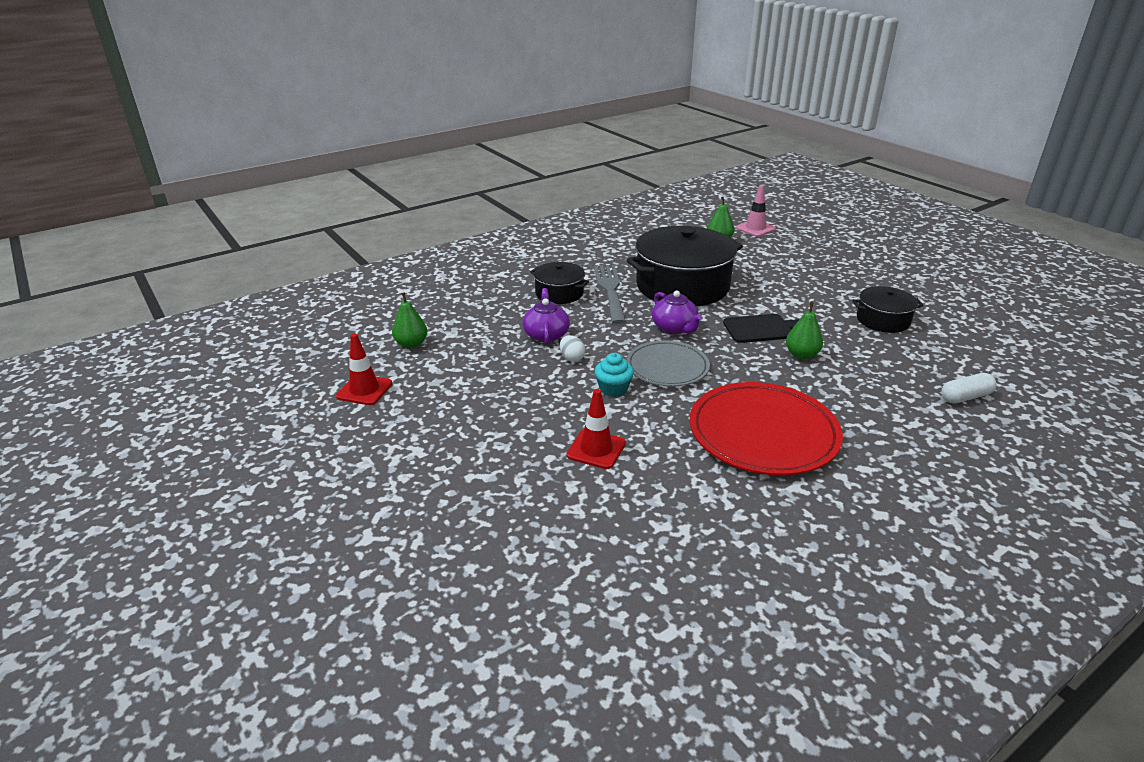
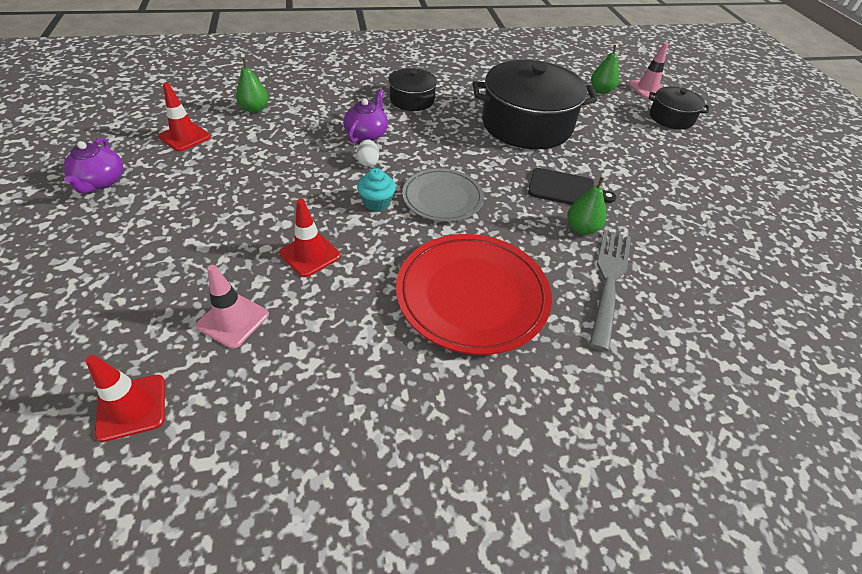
camera: 20 degrees right, 15 degrees up
grey fork [594,265,626,324] -> grey fork moved to [589,230,631,351]
purple teapot [652,291,702,334] -> purple teapot moved to [63,137,123,193]
black pot [852,286,924,333] -> black pot moved to [649,86,709,129]
white capsule [941,373,996,403] -> none
none -> red traffic cone [85,355,165,442]
none -> pink traffic cone [196,265,269,349]

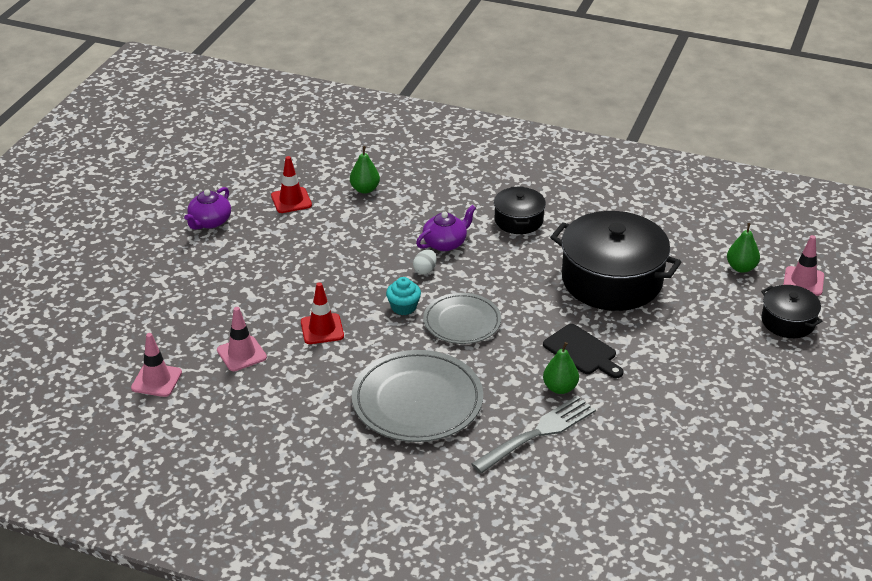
camera: 35 degrees right, 10 degrees down
red traffic cone [85,355,165,442] -> pink traffic cone [131,333,182,397]
red plate [396,234,552,355] -> grey plate [352,350,483,442]

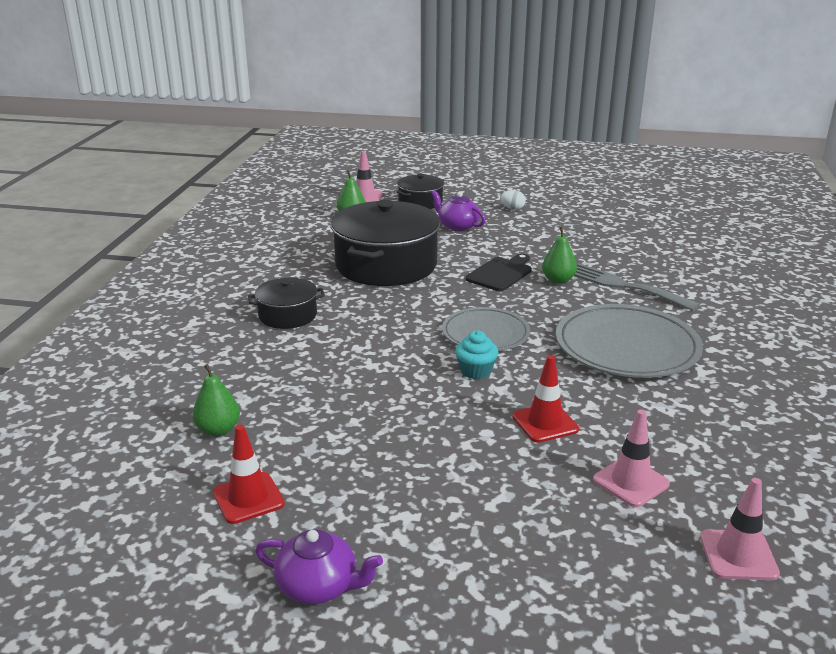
camera: 100 degrees left, 10 degrees down
white egg [413,249,437,274] -> white egg moved to [500,190,526,210]
purple teapot [416,205,476,251] -> purple teapot moved to [431,190,486,231]

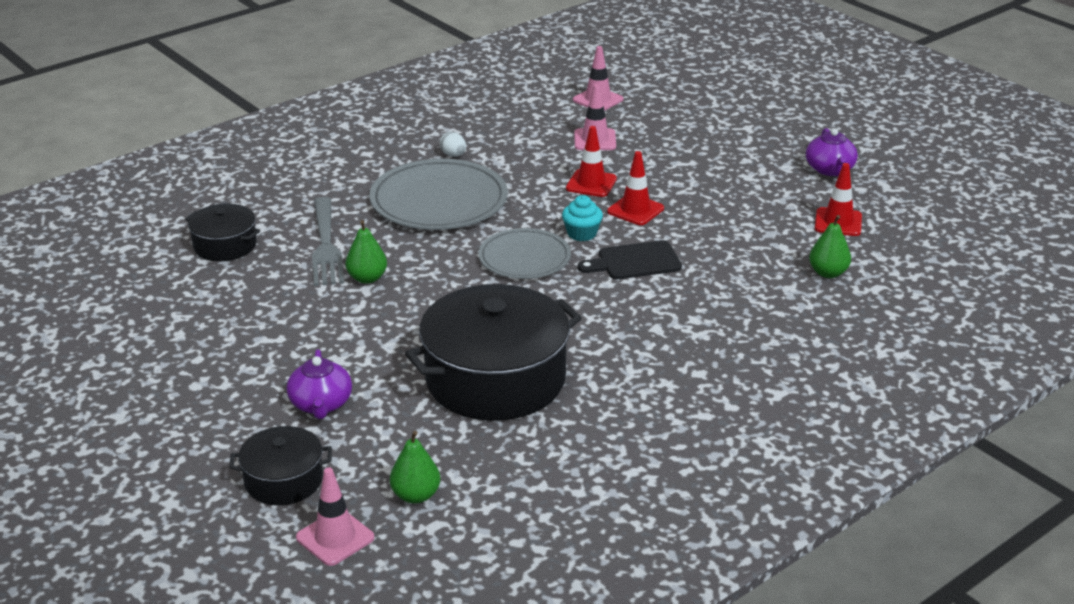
camera: 140 degrees left, 5 degrees up
black pot [248,278,325,329] -> black pot moved to [185,204,260,261]
purple teapot [255,529,383,604] -> purple teapot turned 150 degrees counterclockwise [806,128,858,176]
black cutting board [466,253,532,291] -> black cutting board moved to [578,240,682,279]
white egg [500,190,526,210] -> white egg moved to [440,132,466,157]
none -> red traffic cone [607,151,664,225]

